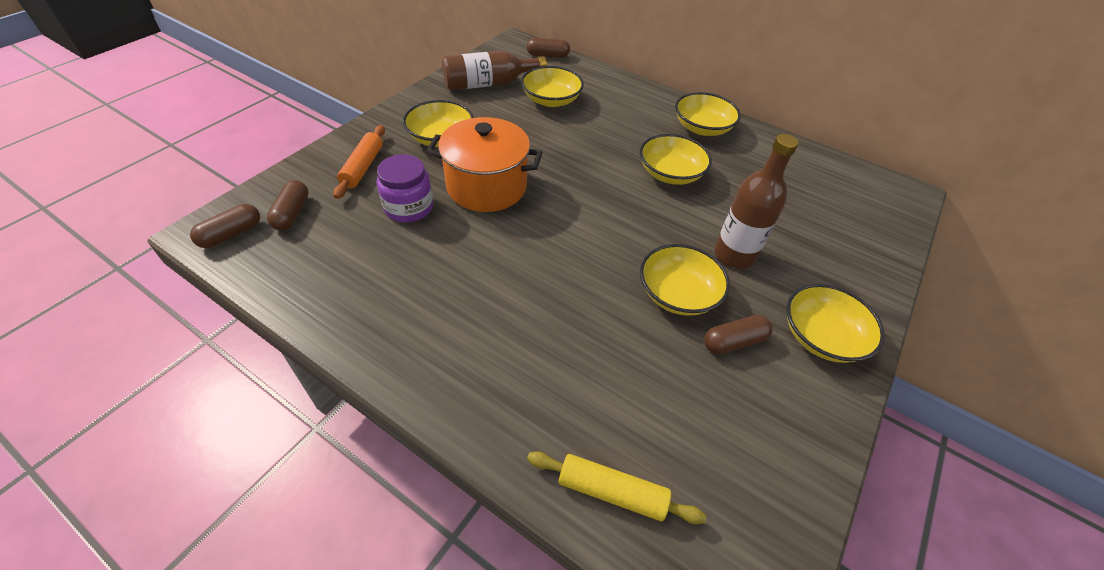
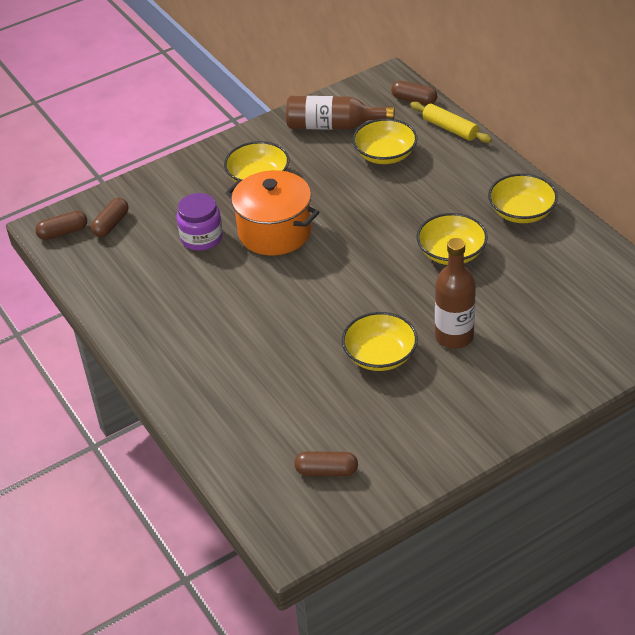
camera: 30 degrees right, 5 degrees down
orange rolling pin [333,125,385,199] -> none
yellow rolling pin [527,451,706,524] -> yellow rolling pin moved to [410,101,492,143]
brown capsule [704,315,773,355] -> brown capsule moved to [294,451,358,476]
yellow bowl [787,284,885,363] -> none

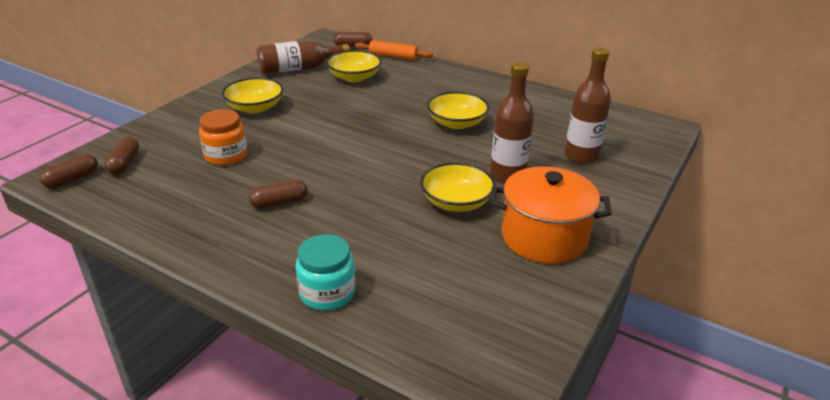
camera: 30 degrees left, 10 degrees down
purple jar [177,193,223,251] -> orange jar [199,109,247,165]
orange pot [225,170,319,256] -> orange pot moved to [490,166,612,264]
brown capsule [294,451,358,476] -> brown capsule moved to [249,179,308,209]
yellow rolling pin [410,101,492,143] -> orange rolling pin [355,40,433,60]
yellow bowl [488,173,558,223] -> none
none -> turquoise jar [296,234,355,310]
none -> brown bottle [565,48,611,164]

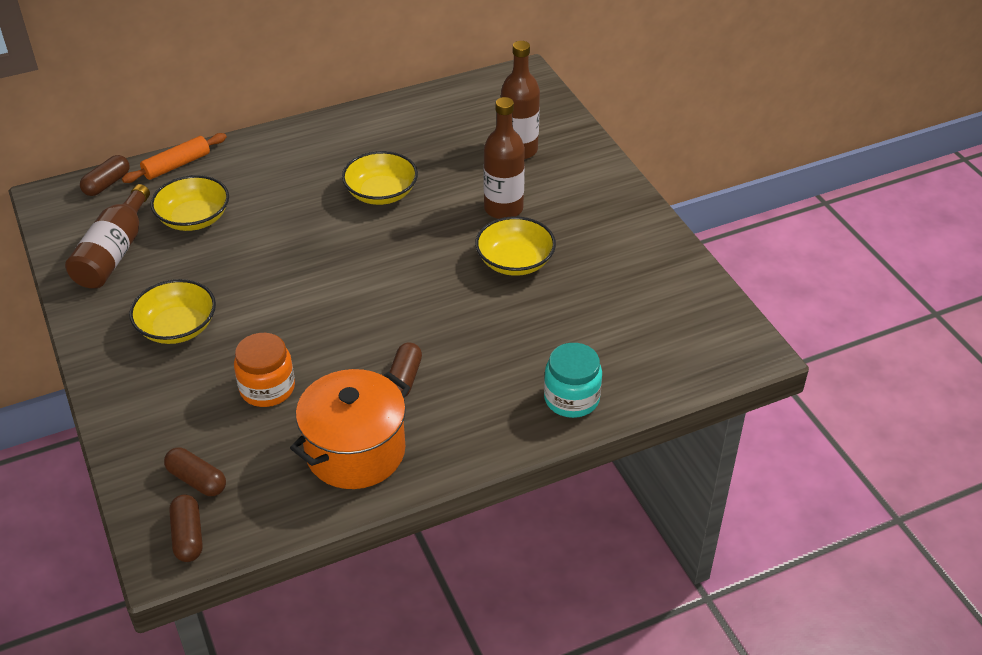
camera: 55 degrees left, 10 degrees up
orange pot [490,166,612,264] -> orange pot moved to [290,369,411,489]

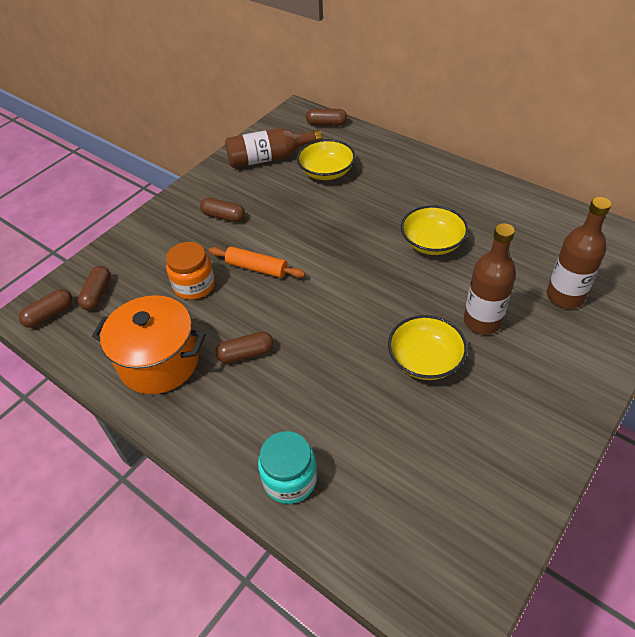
camera: 65 degrees right, 5 degrees up
orange rolling pin [122,133,227,183] -> orange rolling pin moved to [209,247,305,278]
yellow bowl [129,279,216,344] -> brown capsule [200,198,245,222]

